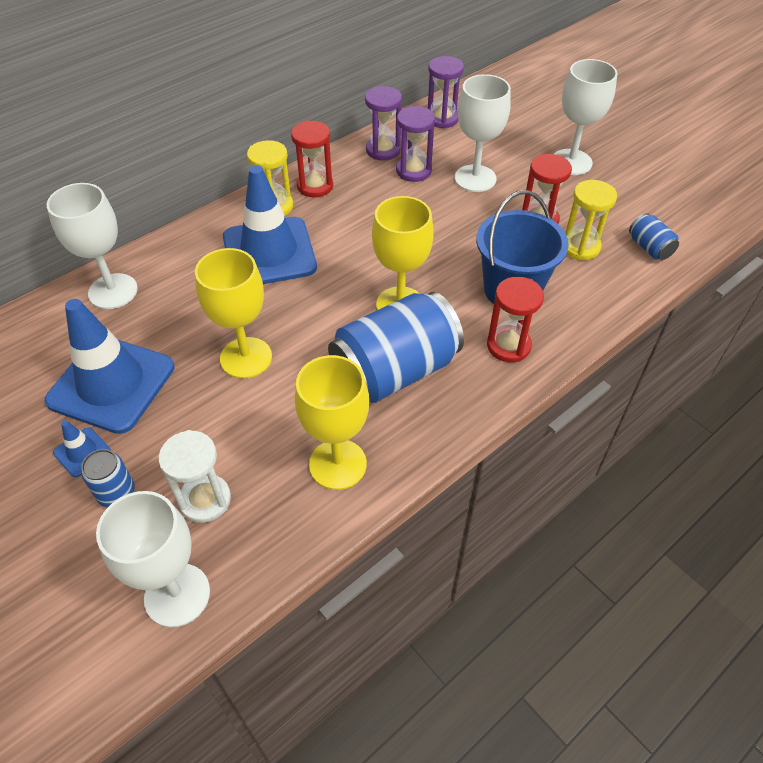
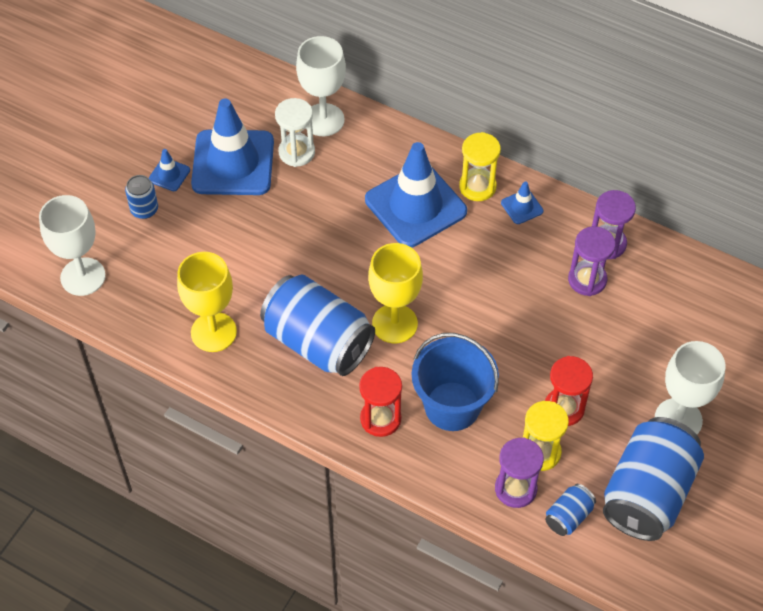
camera: 70 degrees right, 5 degrees up
white hourglass [158,430,231,523] -> white hourglass moved to [275,98,315,167]
yellow goblet [195,248,272,379] -> none
red hourglass [291,120,333,197] -> blue traffic cone [501,181,544,224]
purple hourglass [428,56,464,129] -> purple hourglass moved to [495,437,544,508]
white goblet [455,74,511,192] -> none
none -> blue can [603,417,704,541]

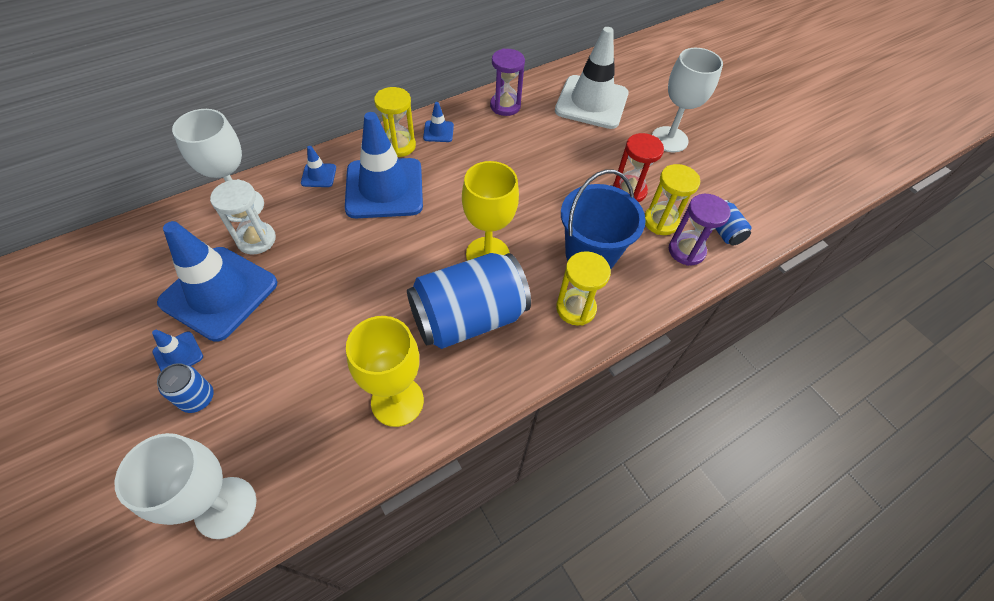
camera: 65 degrees left, 0 degrees up
red hourglass [359,367,402,437] -> yellow hourglass [556,251,611,326]
purple hourglass [568,226,616,296] -> none
blue can [603,417,704,541] -> none
none -> blue traffic cone [301,146,336,187]
none -> white traffic cone [555,27,629,129]

